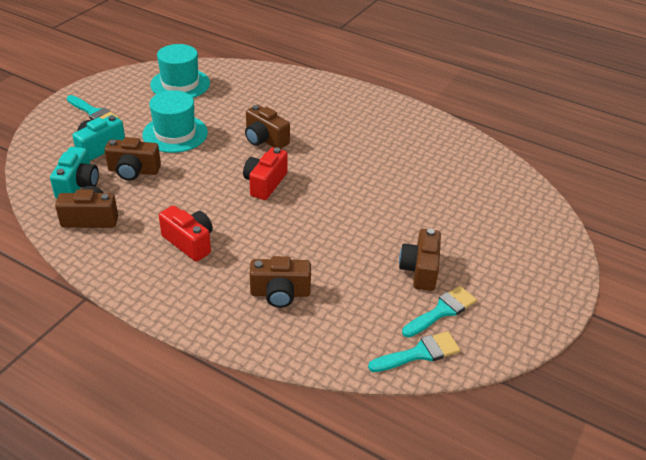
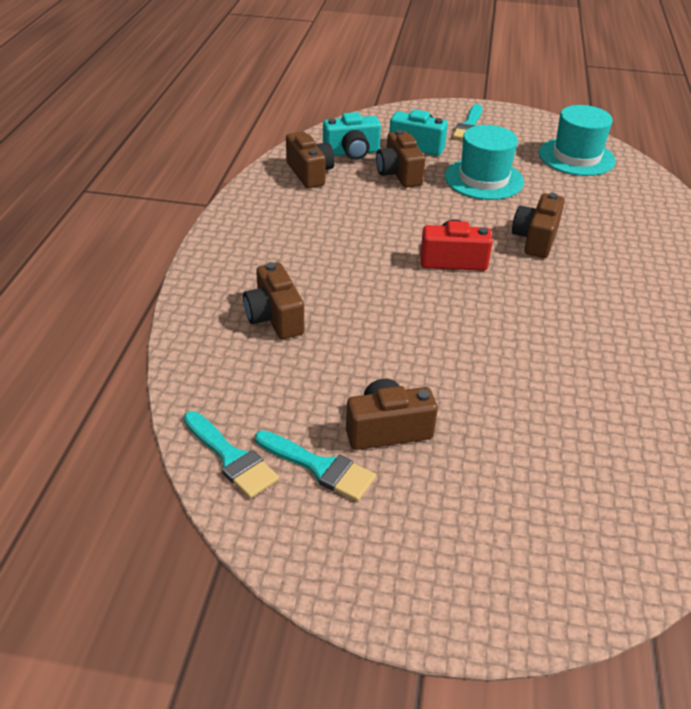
camera: 70 degrees right, 0 degrees up
red camera [159,205,213,262] -> none

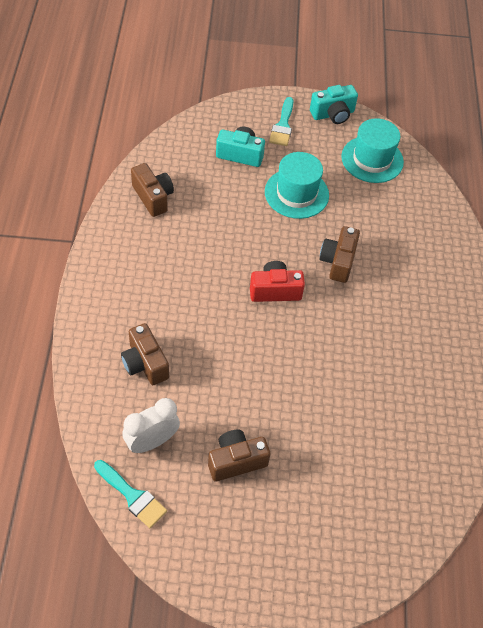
camera: 10 degrees left, 15 degrees up
turquoise brush [255,430,376,502] -> none
turquoise camera [323,112,381,160] -> turquoise camera moved to [310,85,358,124]
brown camera [376,129,425,188] -> none
none -> white clock [122,398,180,453]

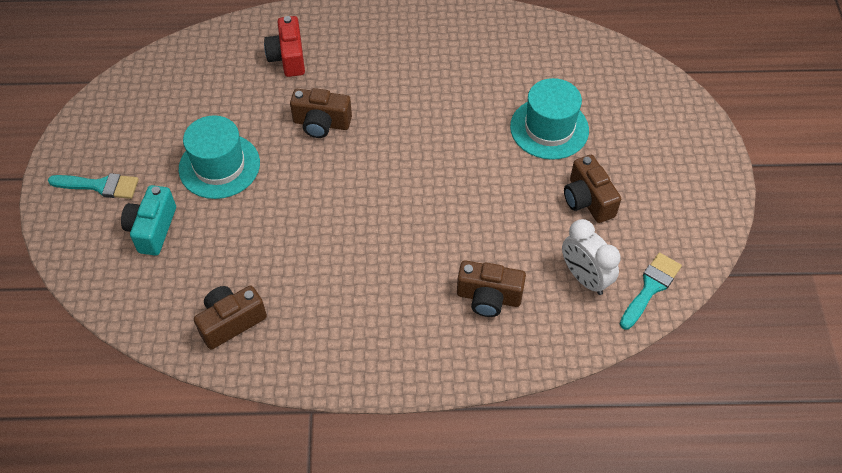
camera: 90 degrees left, 0 degrees up
brown camera [121,323,169,385] -> brown camera turned 45 degrees clockwise [457,260,526,317]
red camera [250,261,305,302] -> red camera moved to [264,16,305,77]
turquoise camera [310,85,358,124] -> none
turquoise hat [341,118,404,183] -> turquoise hat moved to [510,78,589,160]

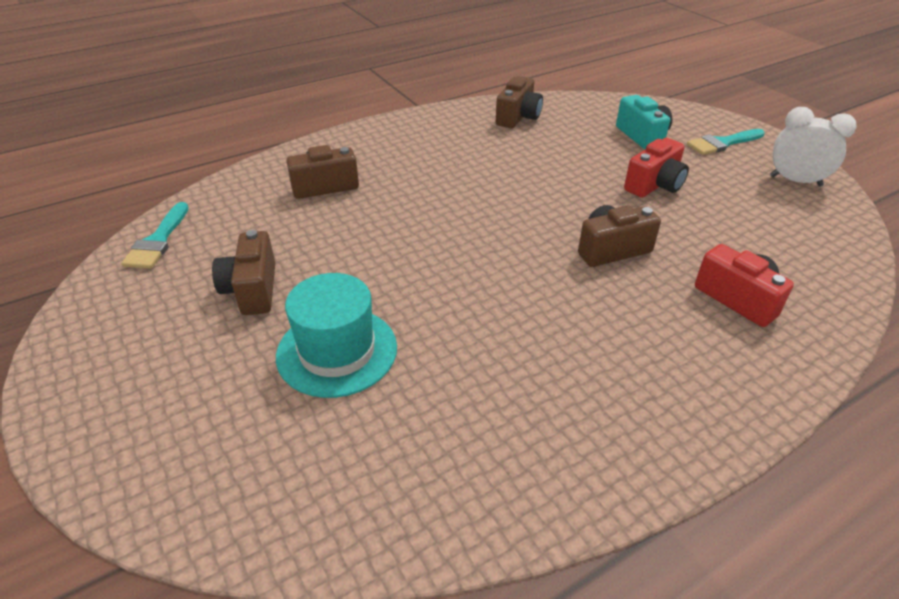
camera: 150 degrees right, 15 degrees down
turquoise hat [179,115,260,199] -> red camera [624,138,689,198]
white clock [562,219,620,295] -> white clock moved to [770,107,857,187]
brown camera [564,155,621,223] -> brown camera turned 135 degrees counterclockwise [212,230,275,315]

